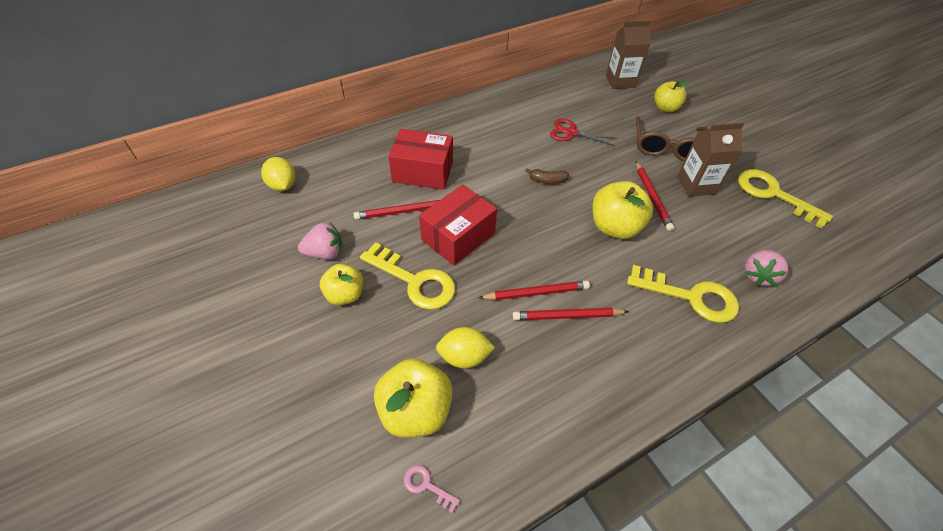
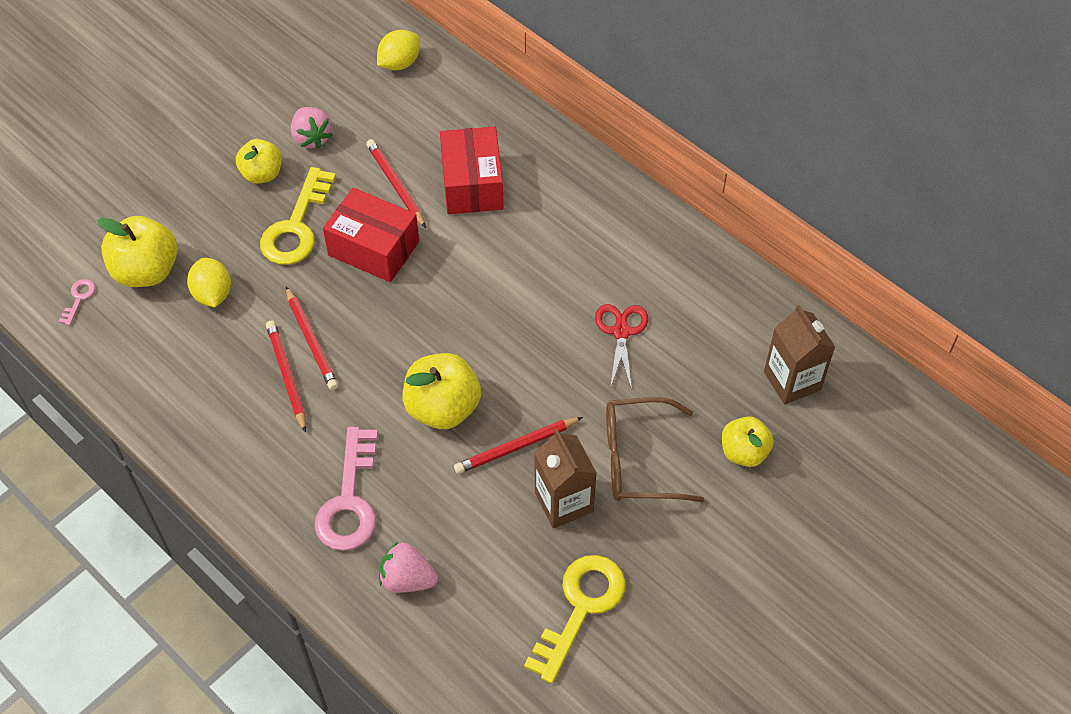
camera: 75 degrees right, 5 degrees up
brown banana [525,168,569,184] -> none
yellow key [627,265,739,323] -> pink key [315,427,378,551]

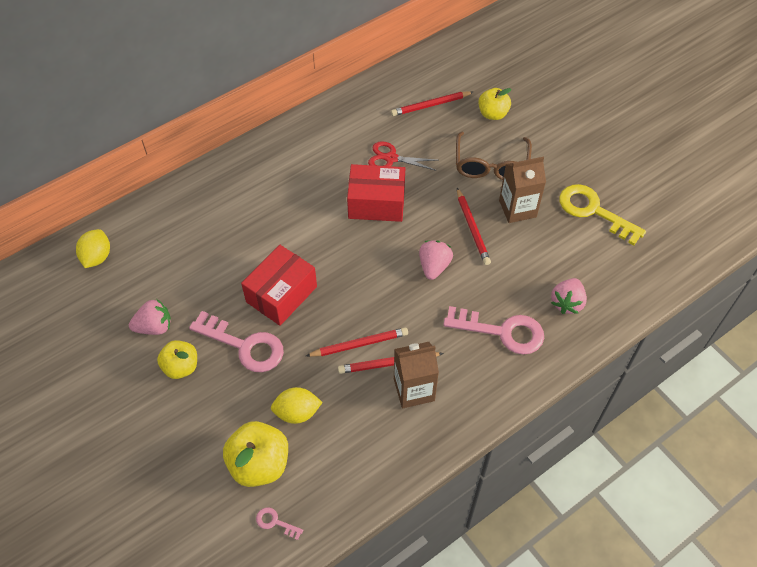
camera: 80 degrees left, 0 degrees up
yellow key [260,167,336,265] -> pink key [189,311,284,372]
red pencil [366,139,426,228] -> red pencil moved to [391,91,473,116]
yellow lemon [377,30,420,71] -> yellow lemon turned 45 degrees clockwise [76,229,110,268]
yellow apple [403,353,481,429] -> pink strawberry [419,240,453,280]
red box [440,127,504,214] -> red box moved to [347,164,405,222]
brown carton [764,305,835,405] -> brown carton moved to [394,342,439,408]

